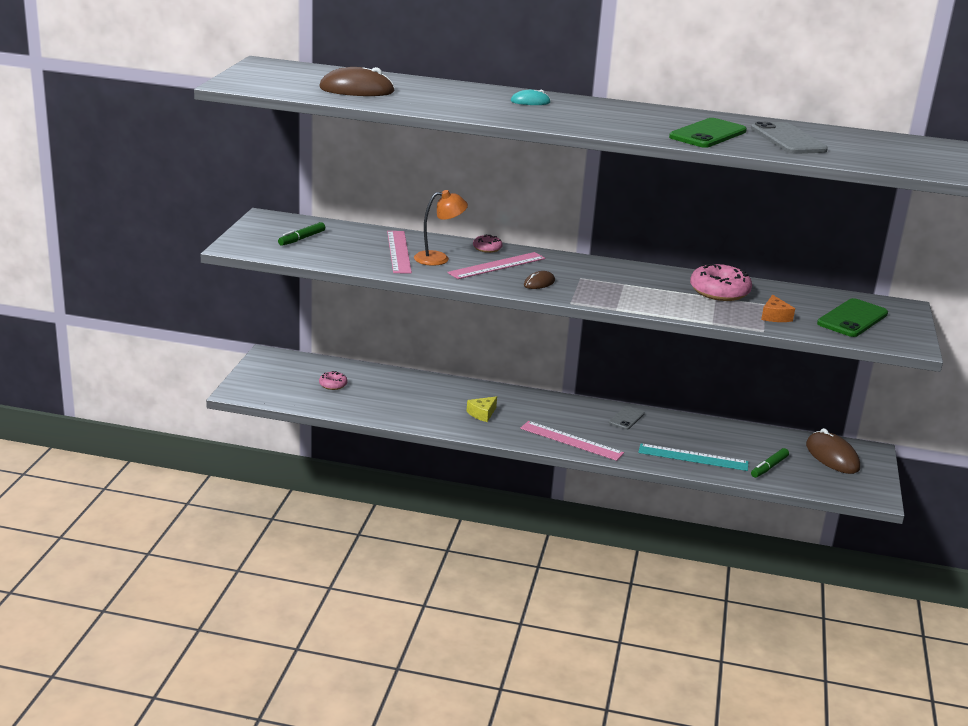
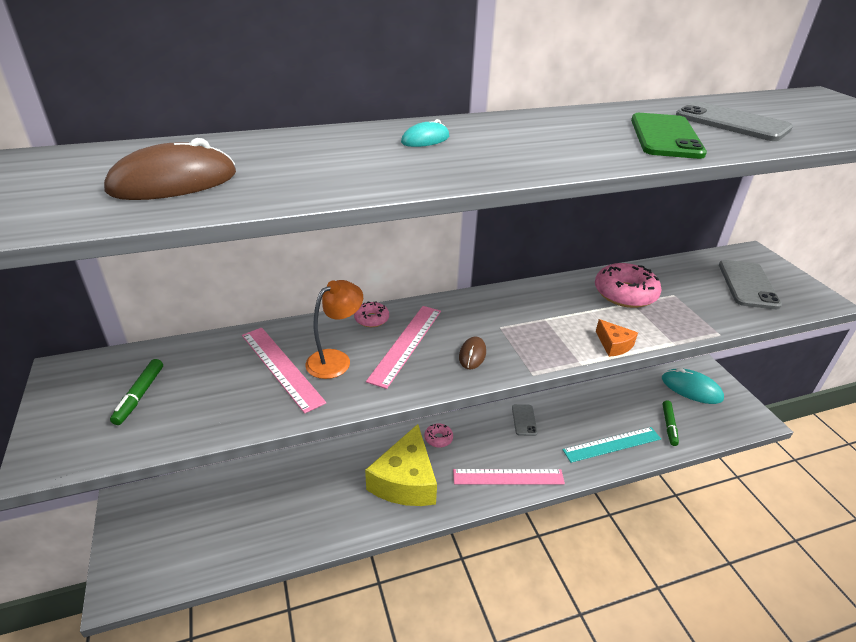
camera: 30 degrees left, 10 degrees up
pink donut [319,371,347,390] -> pink donut moved to [424,424,453,448]
yellow cheese [467,396,497,422] -> yellow cheese [365,424,437,506], size x2.28
orange cheese [761,295,795,322] -> orange cheese moved to [596,319,638,357]
brown mouse [806,428,860,474] -> turquoise mouse [662,368,724,404]
green phone [817,298,888,337] -> grey phone [719,260,782,309]

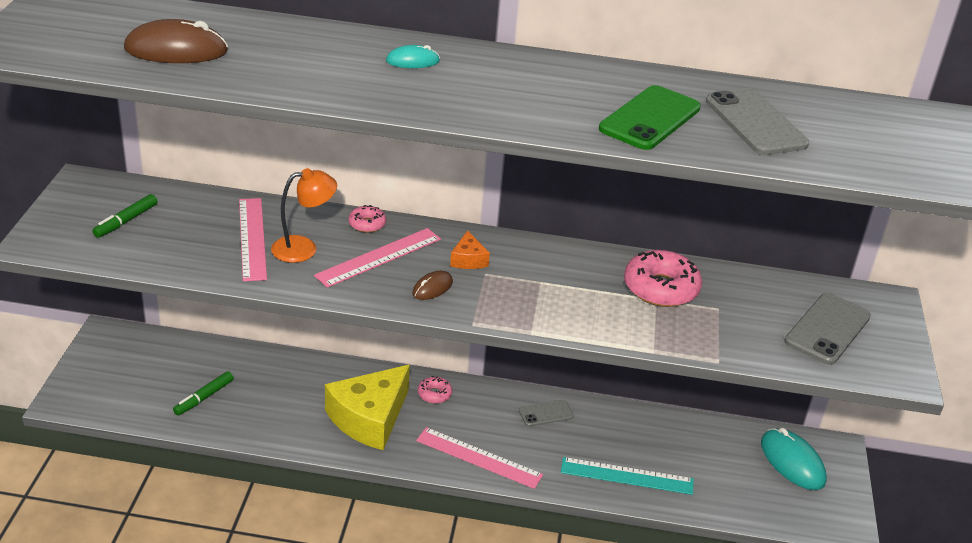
camera: 25 degrees right, 0 degrees up
grey phone [512,404,538,436] -> grey phone turned 45 degrees clockwise [519,400,574,427]
orange cheese [596,319,638,357] -> orange cheese moved to [450,230,490,269]
green marker [662,401,679,446] -> green marker moved to [173,371,234,416]

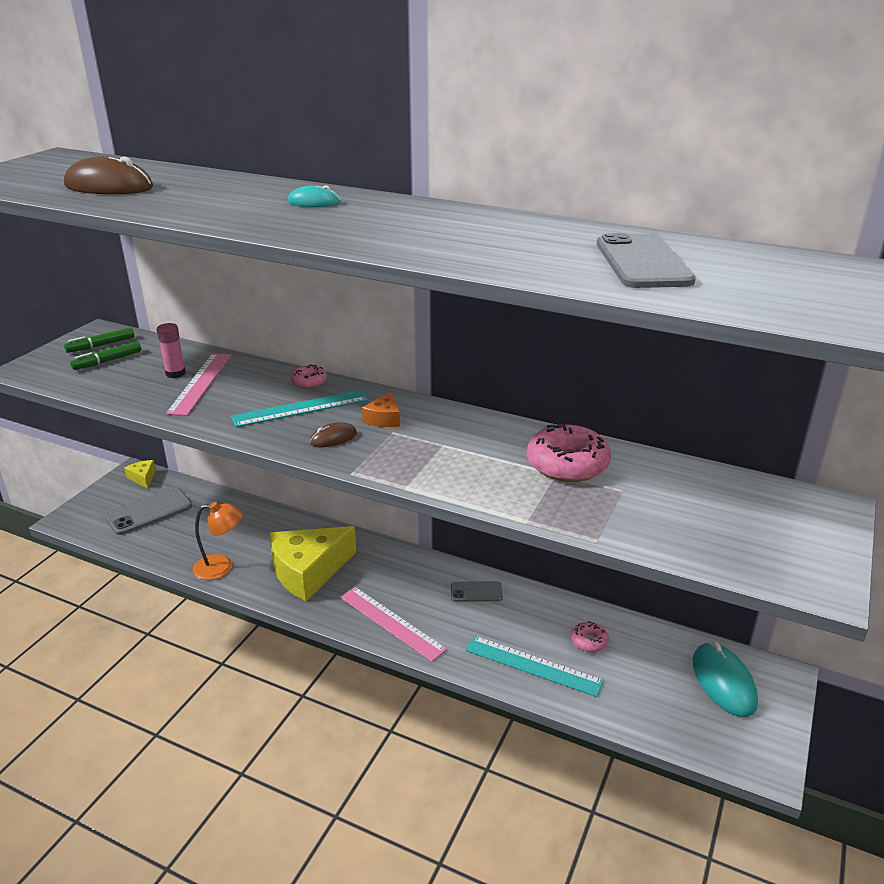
camera: 20 degrees right, 5 degrees down
green marker [173,371,234,416] -> green marker moved to [64,328,134,353]
orange lamp [271,168,337,263] -> orange lamp moved to [193,502,243,580]
pink ruler [314,228,441,288] -> turquoise ruler [231,390,369,427]
pink donut [418,376,452,404] -> pink donut moved to [571,621,609,652]
green phone [599,85,701,150] -> none
grey phone [784,293,871,365] -> grey phone moved to [105,487,192,535]
none -> yellow cheese [124,460,156,488]
none -> pink glue stick [157,323,186,378]

